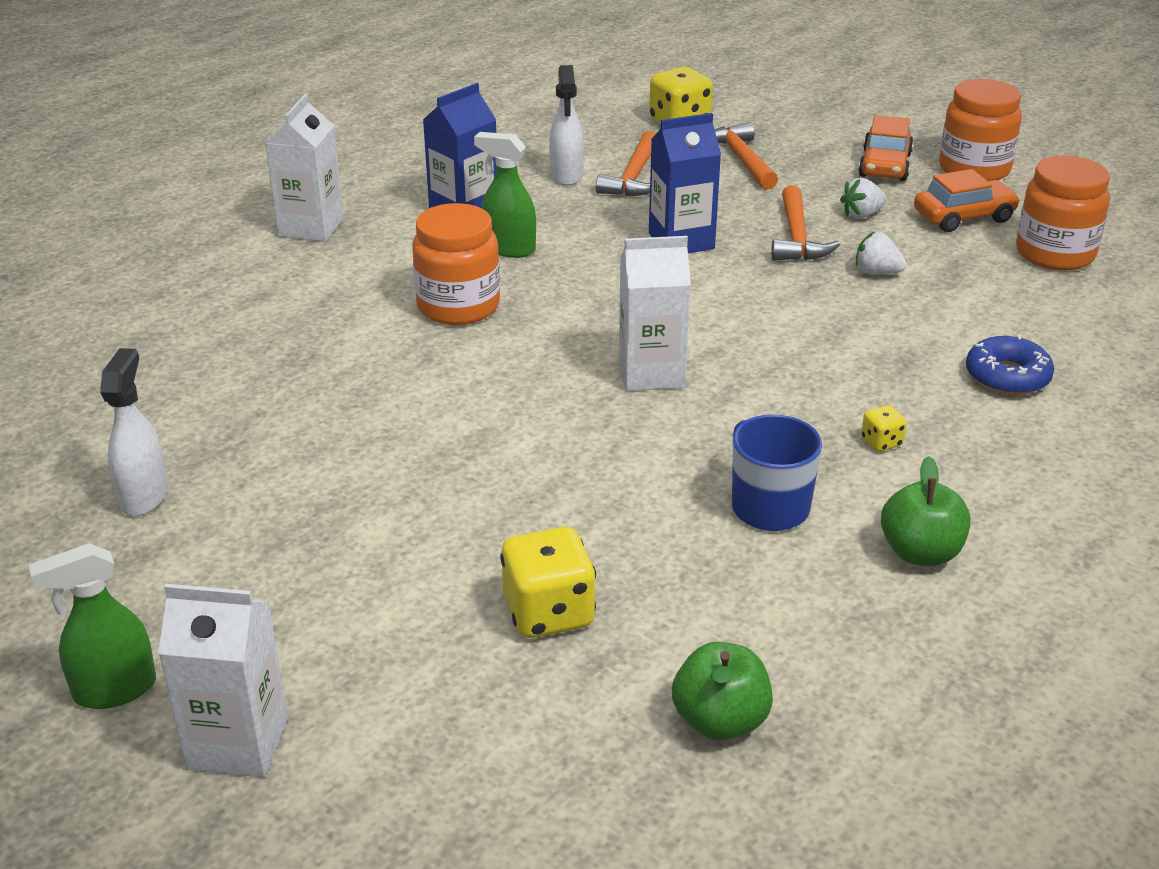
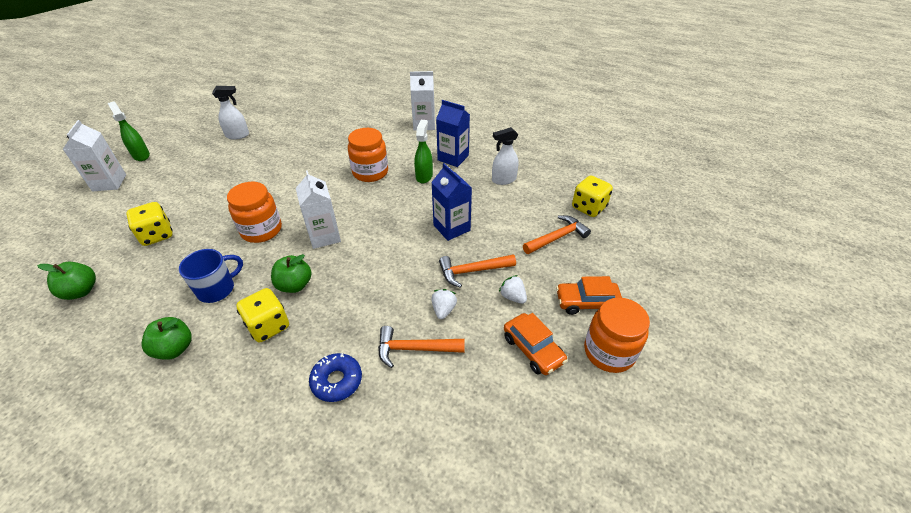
camera: 75 degrees right, 10 degrees up
orange hammer [596,131,656,196] -> orange hammer moved to [378,326,465,368]
yellow dice [861,405,907,451] -> yellow dice [236,288,289,342], size x2.06
orange jar [1016,155,1110,271] -> orange jar moved to [227,182,282,243]
none -> green apple [271,254,312,293]

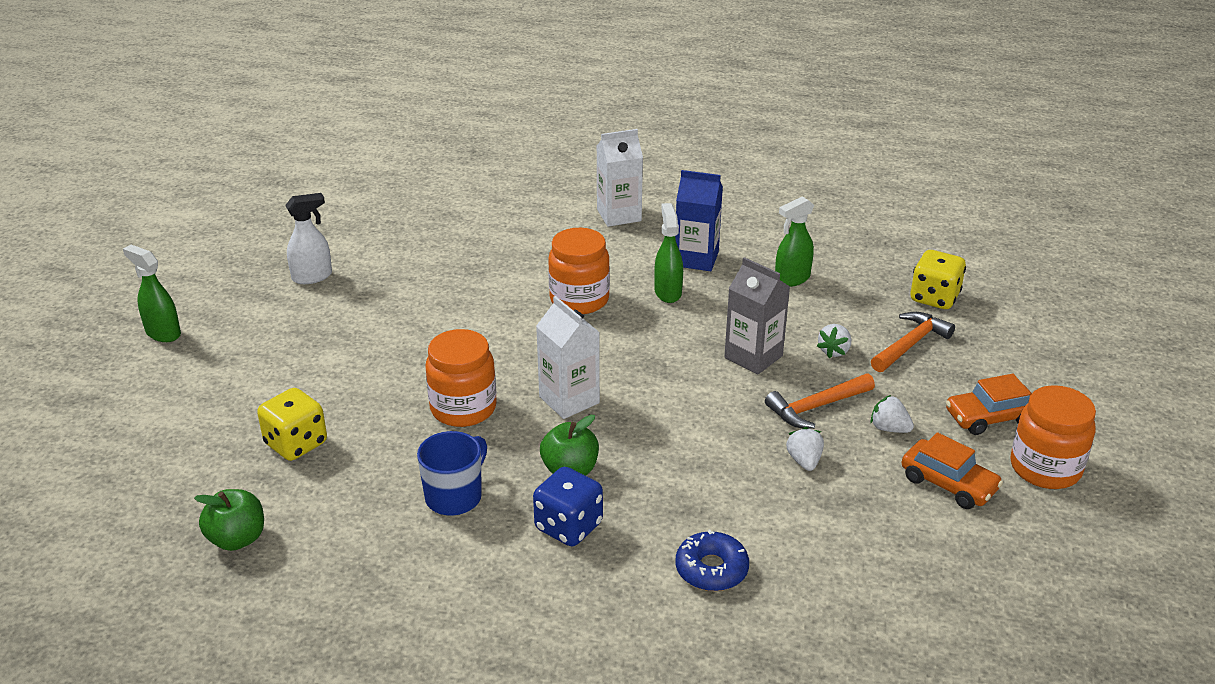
camera: 15 degrees left, 10 degrees down
white carton [63,120,126,192] -> none
green apple [142,317,192,360] -> none
yellow dice [236,288,289,342] -> blue dice [533,467,603,546]
orange hammer [378,326,465,368] -> none
blue carton [431,163,472,241] -> grey carton [724,257,790,375]
white spray bottle [492,127,519,185] -> green spray bottle [775,196,814,287]
none -> white strawberry [817,324,851,358]

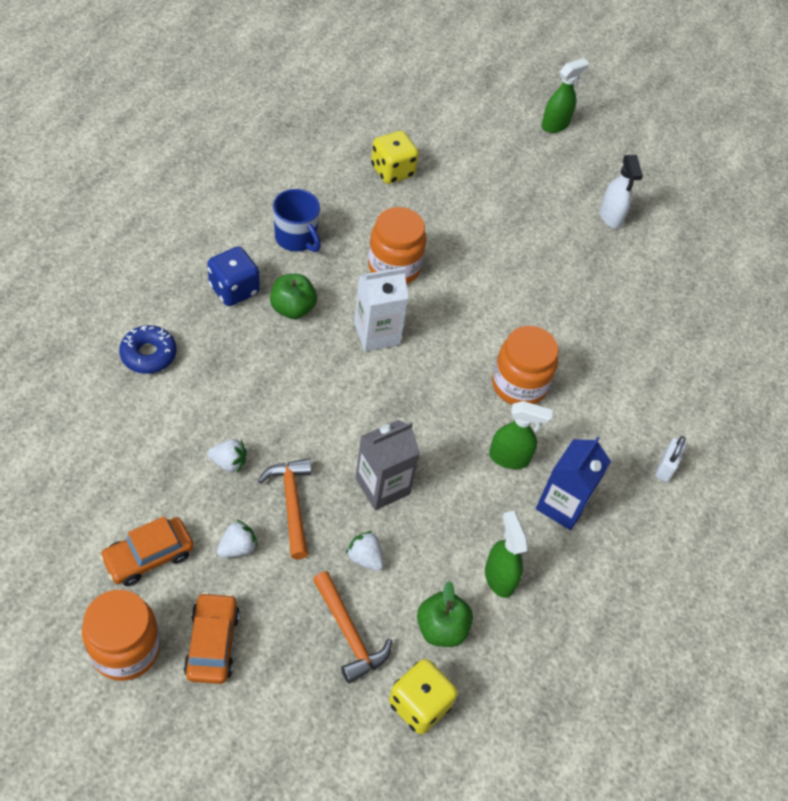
camera: 100 degrees right, 20 degrees up
green apple [194,489,264,551] -> green apple moved to [417,581,473,647]
white carton [597,129,643,227] -> white padlock [655,436,687,482]

